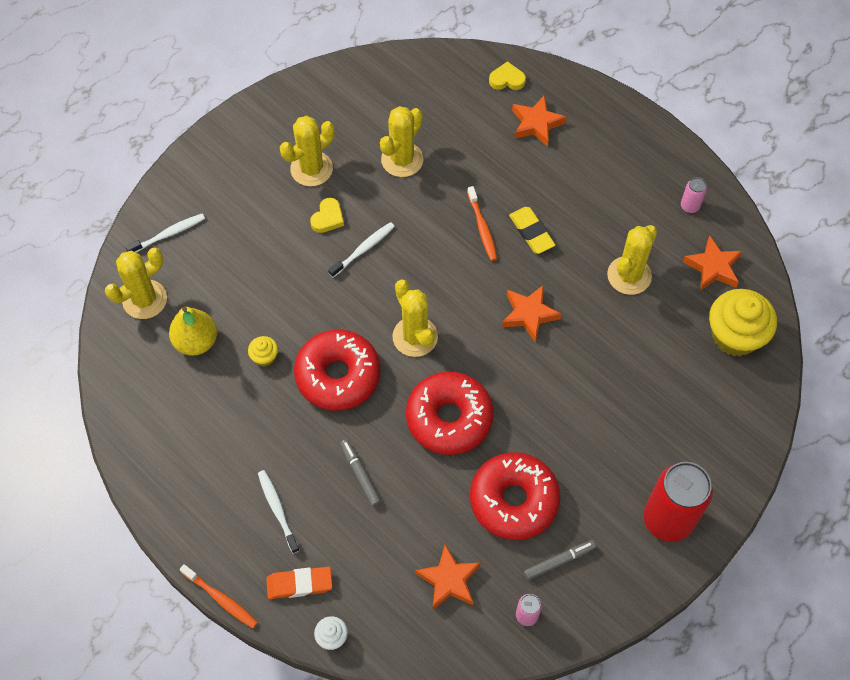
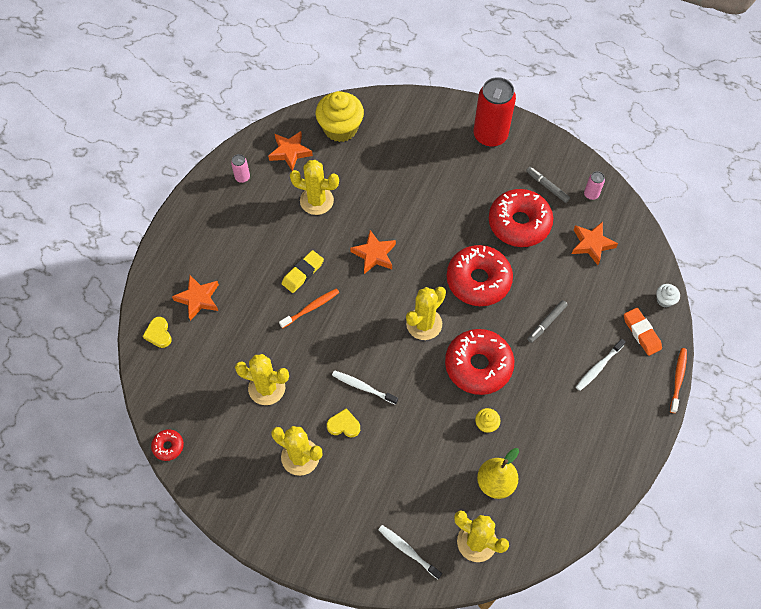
camera: 110 degrees left, 0 degrees up
none -> red donut [151,429,184,461]

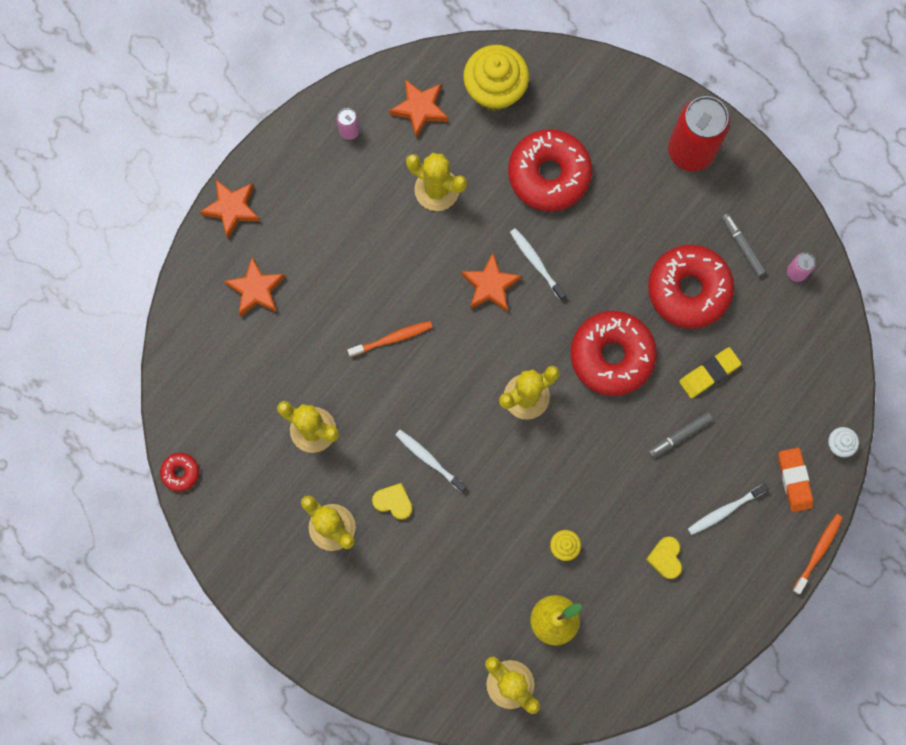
camera: 15 degrees right, 15 degrees up
yellow heart [143,317,172,348] -> yellow heart moved to [646,536,682,579]
yellow eraser [282,250,324,293] -> yellow eraser moved to [679,347,741,398]
white toothbrush [378,525,442,579] -> white toothbrush moved to [510,228,567,301]
red donut [445,329,514,395] -> red donut moved to [508,129,592,211]
orange star [572,222,618,265] -> orange star moved to [200,180,260,238]

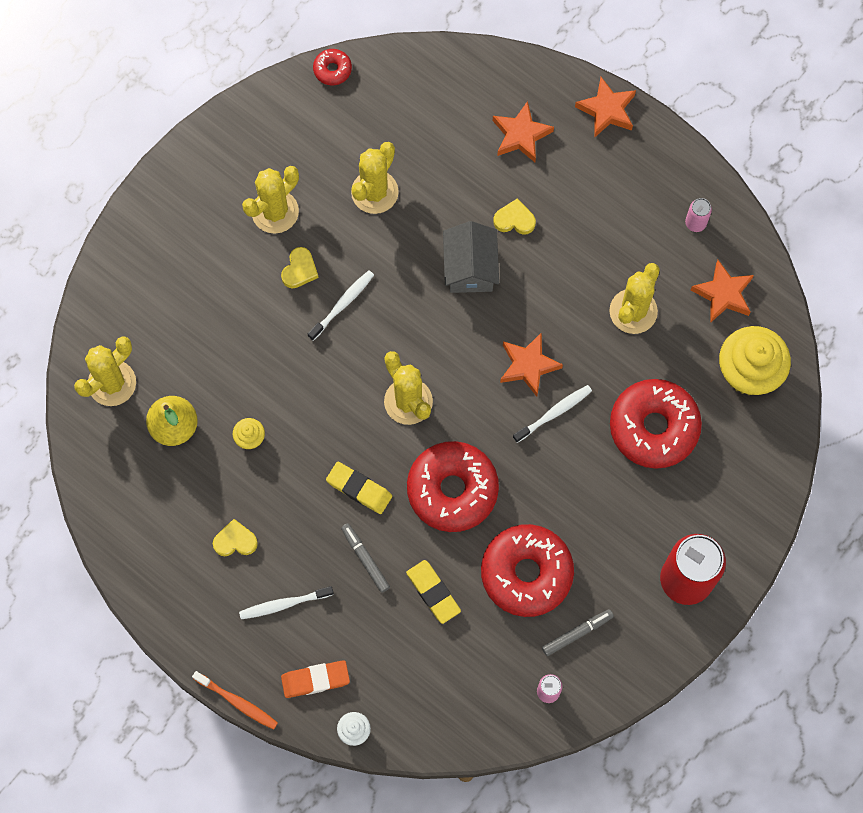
camera: 90 degrees right, 5 degrees down
orange toothbrush [347,321,433,357] -> grey house [443,221,499,293]
white toothbrush [688,484,769,535] -> white toothbrush turned 75 degrees counterclockwise [239,586,334,619]
none -> yellow eraser [326,462,392,514]
none -> yellow heart [493,198,536,235]

